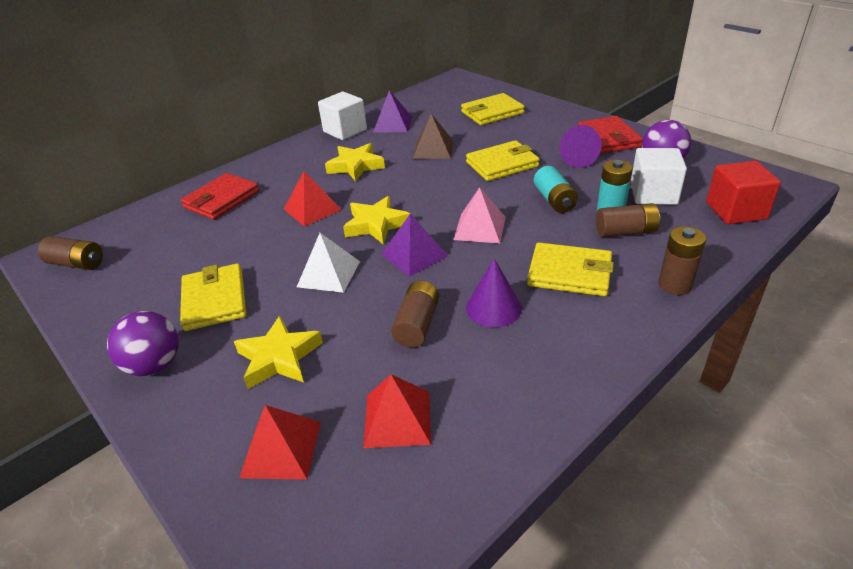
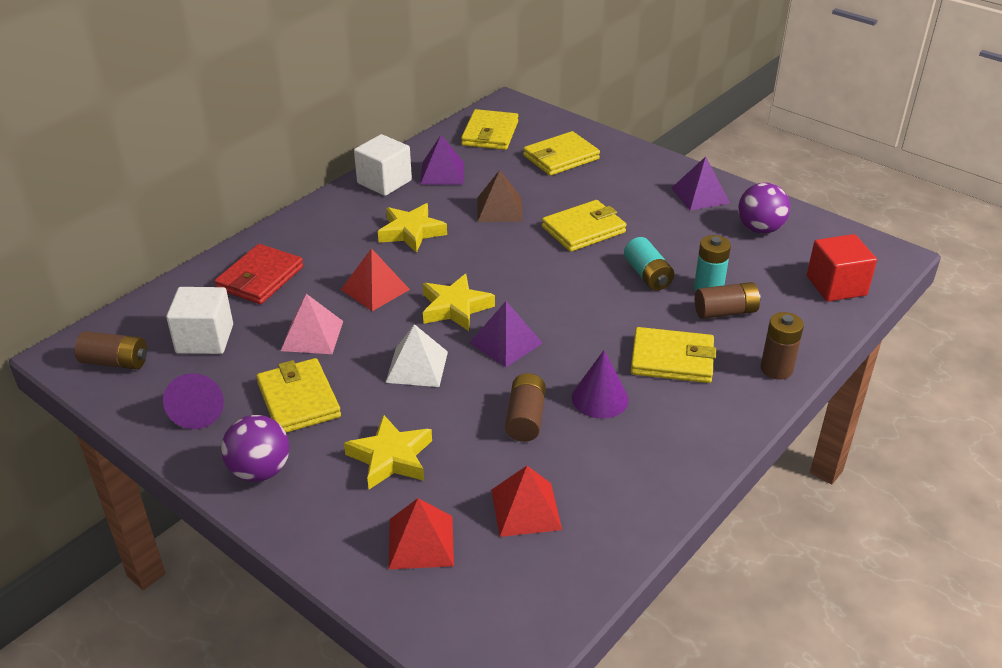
camera: 10 degrees left, 0 degrees up
pink pyramid [453,187,506,243] -> pink pyramid moved to [281,294,343,354]
purple cone [560,125,601,168] -> purple cone moved to [163,373,224,429]
red wallet [578,116,643,154] -> purple pyramid [671,156,730,211]
white cube [631,148,687,205] -> white cube moved to [166,287,233,354]
none -> yellow wallet [461,109,518,150]

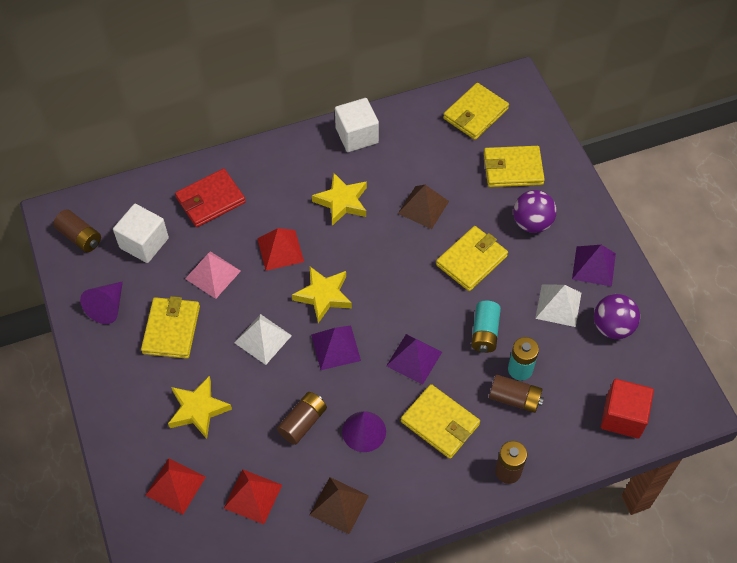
camera: 30 degrees right, 20 degrees up
purple ball [221,415,290,482] -> purple ball moved to [513,190,557,233]
purple pyramid [420,135,464,185] -> purple pyramid moved to [386,334,442,385]
yellow wallet [542,200,626,252] -> yellow wallet turned 45 degrees counterclockwise [436,226,508,291]
none -> brown pyramid [310,477,369,534]
none -> white pyramid [535,285,581,327]

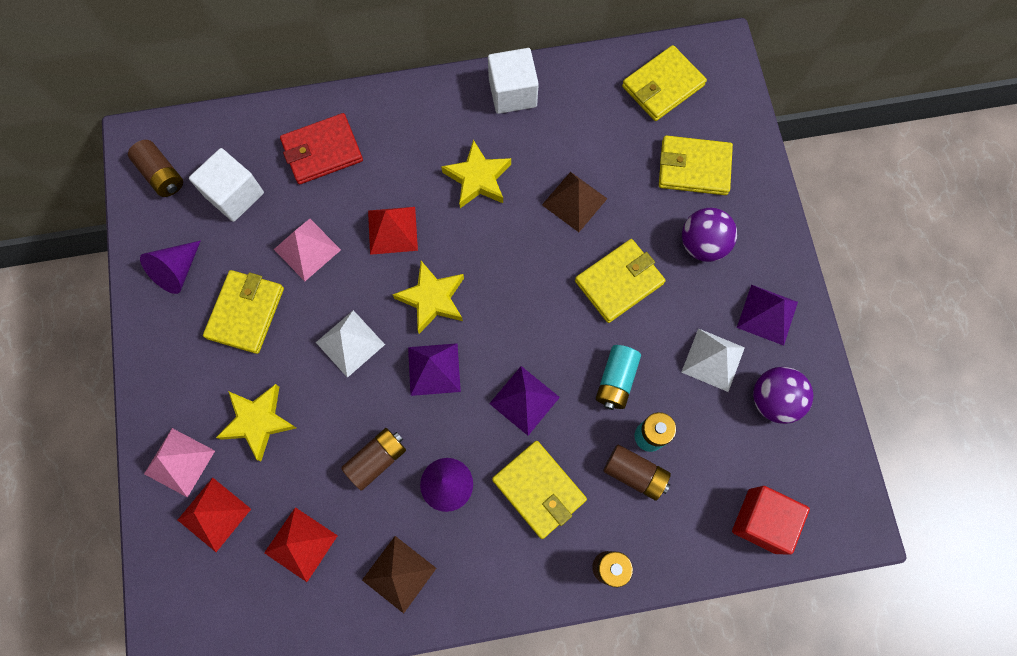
camera: 10 degrees right, 15 degrees up
none -> pink pyramid [144,428,215,498]

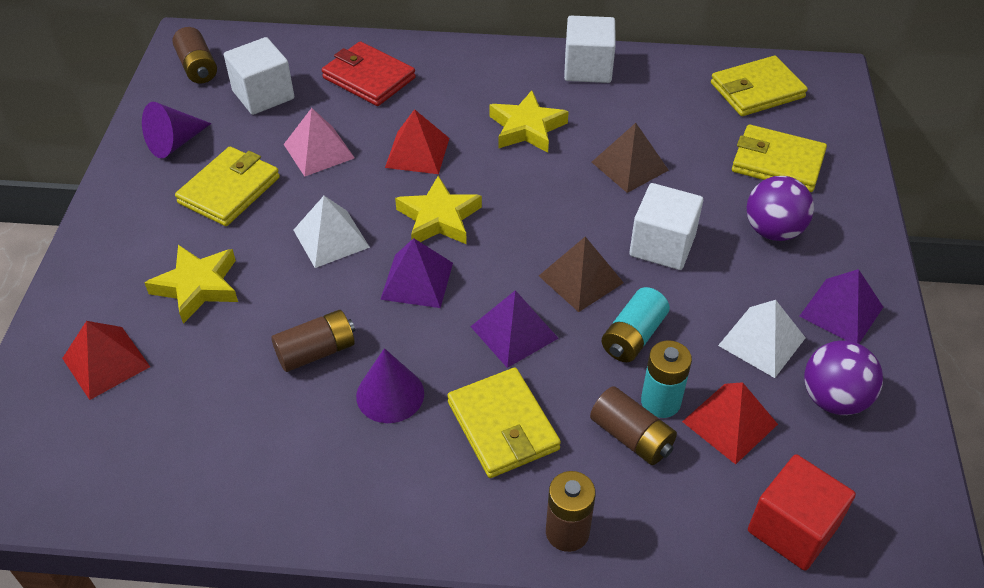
camera: 15 degrees right, 25 degrees down
pink pyramid [144,428,215,498] -> none
red pyramid [264,507,338,582] -> red pyramid moved to [682,382,778,465]
red wallet [280,113,363,184] -> red wallet turned 45 degrees clockwise [322,41,416,106]
brown pyramid [362,536,436,614] -> brown pyramid moved to [539,237,624,312]
yellow wallet [575,239,666,323] -> white cube [629,183,703,270]

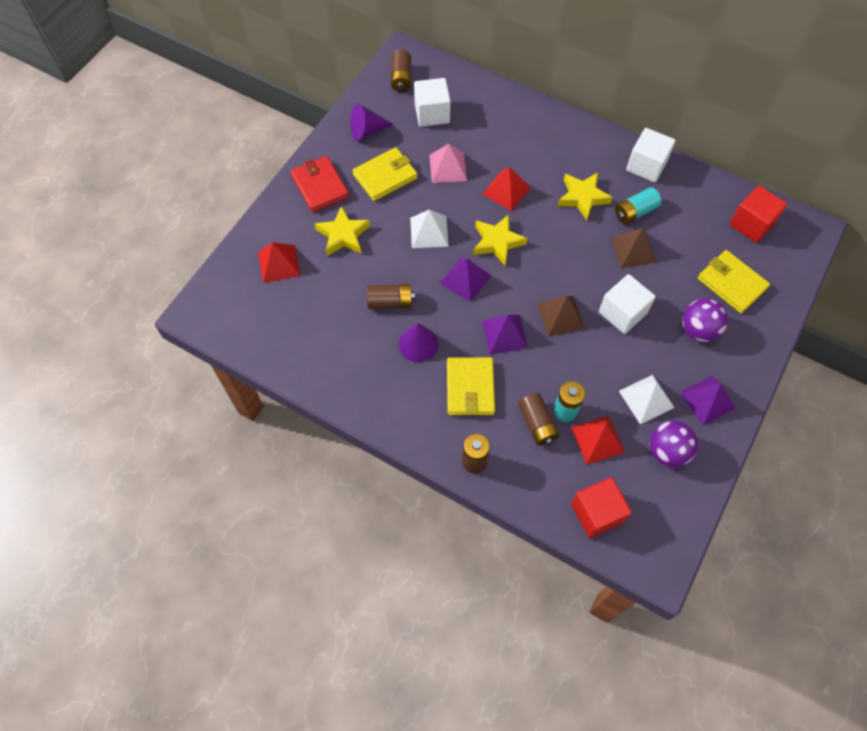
camera: 25 degrees right, 15 degrees up
red wallet [322,41,416,106] -> red wallet moved to [290,156,349,212]
turquoise battery [602,287,670,362] -> turquoise battery moved to [615,187,661,224]
yellow wallet [711,56,808,116] -> red cube [729,185,787,243]

